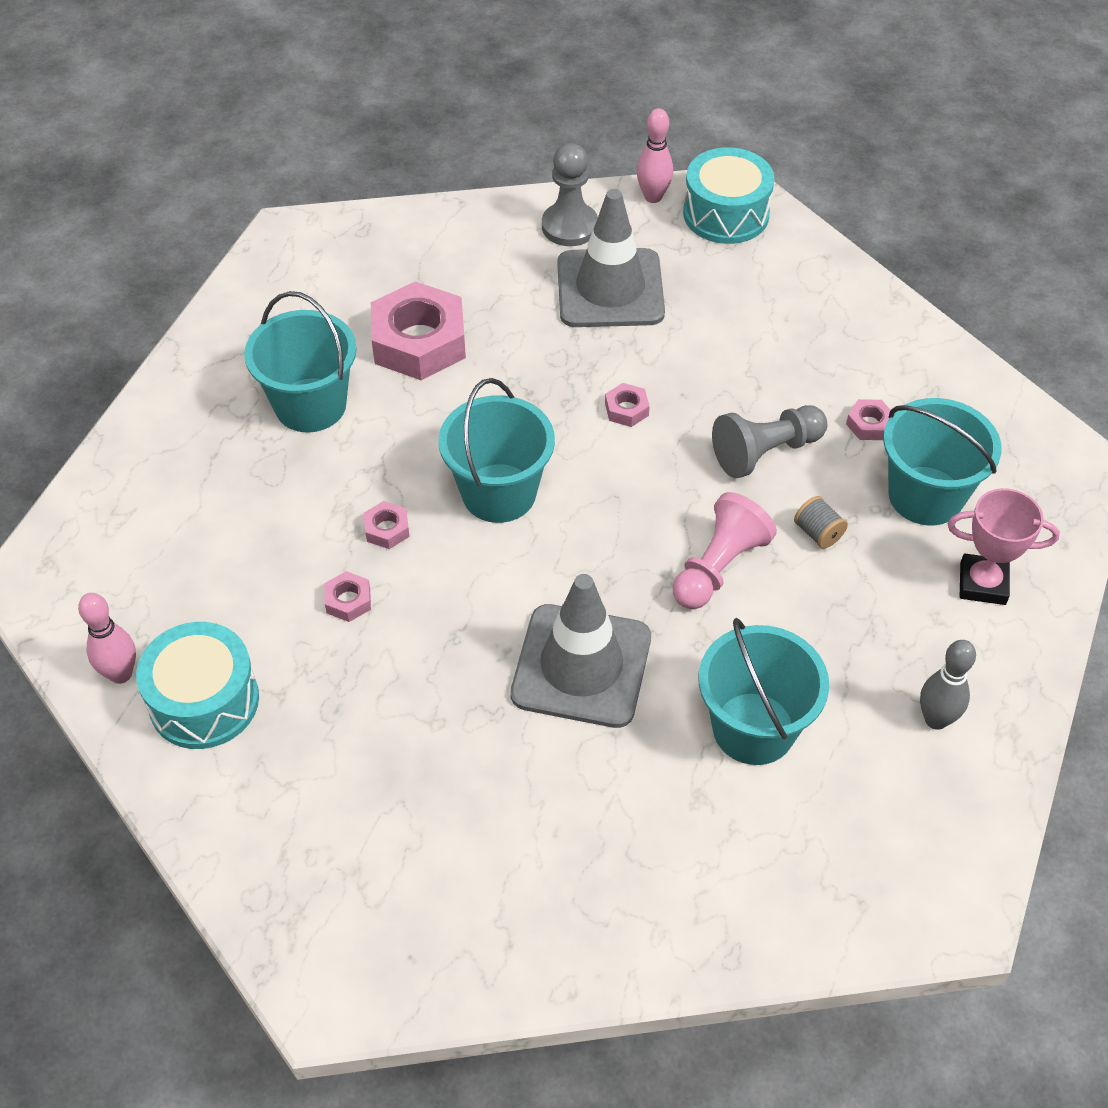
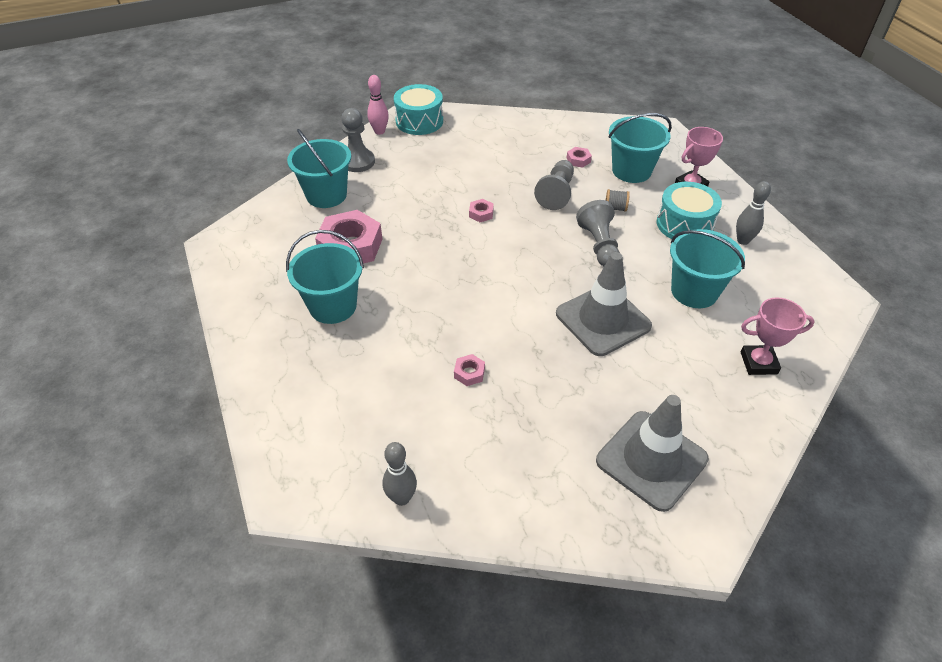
camera: 45 degrees left, 5 degrees down
pink bowling pin [78,593,136,684] -> grey bowling pin [383,442,417,506]
turquoise drum [136,622,259,749] -> turquoise drum moved to [657,182,722,239]
pink nut [364,501,410,549] -> none
turquoise bucket [439,378,555,523] -> turquoise bucket moved to [287,129,351,208]
grey traffic cone [557,189,665,327] -> grey traffic cone moved to [596,395,709,512]
pink pawn [673,492,777,609] -> grey pawn [576,200,620,266]
none -> pink trophy [741,297,815,375]

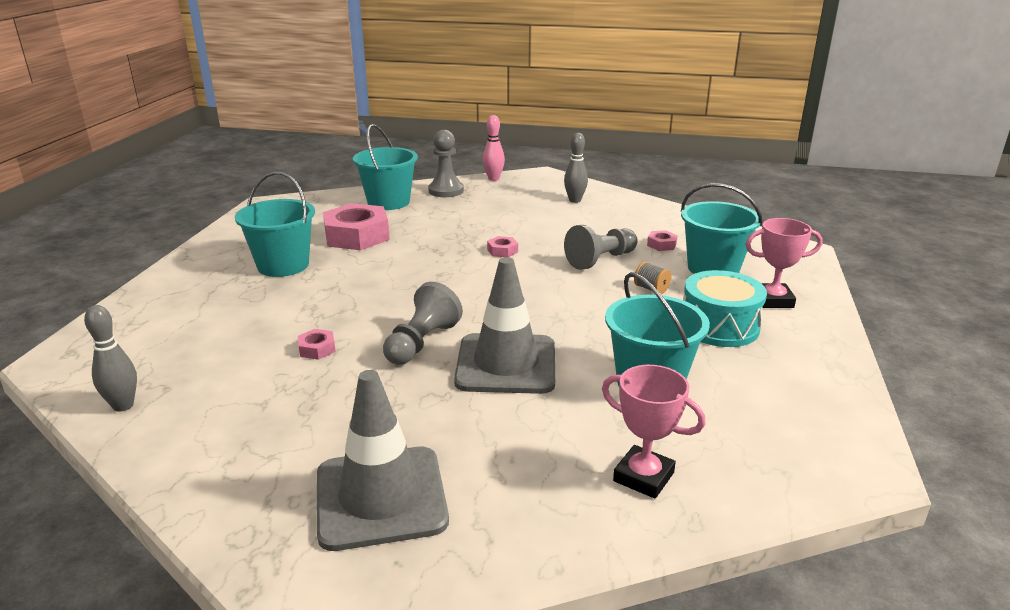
camera: 35 degrees right, 20 degrees down
turquoise drum [394,84,443,135] -> none
grey pawn [576,200,620,266] -> grey pawn moved to [383,282,463,365]
grey bowling pin [736,181,771,245] -> grey bowling pin moved to [564,133,588,203]

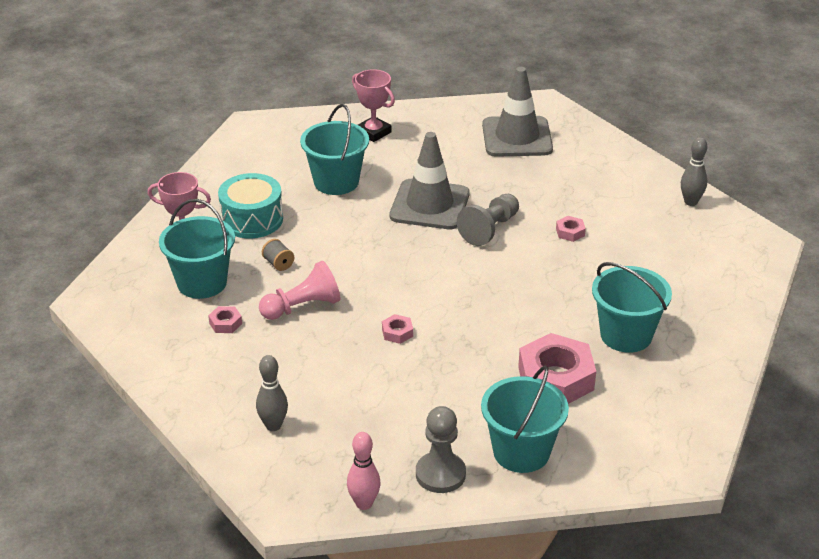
camera: 170 degrees left, 10 degrees up
grey pawn [564,225,638,270] -> pink pawn [259,261,340,320]

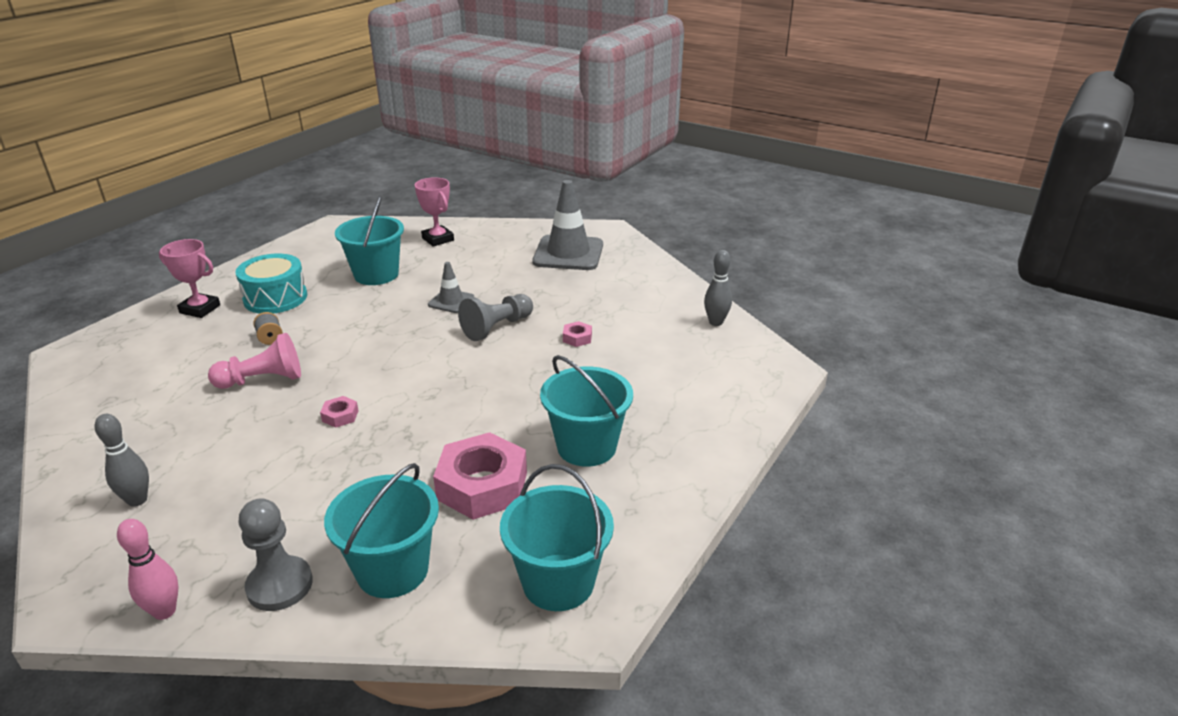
camera: 10 degrees right, 5 degrees down
turquoise bucket [159,199,235,299] -> turquoise bucket moved to [500,464,614,611]
pink nut [208,306,242,333] -> none
grey traffic cone [390,132,470,229] -> grey traffic cone [428,262,474,313], size x0.52

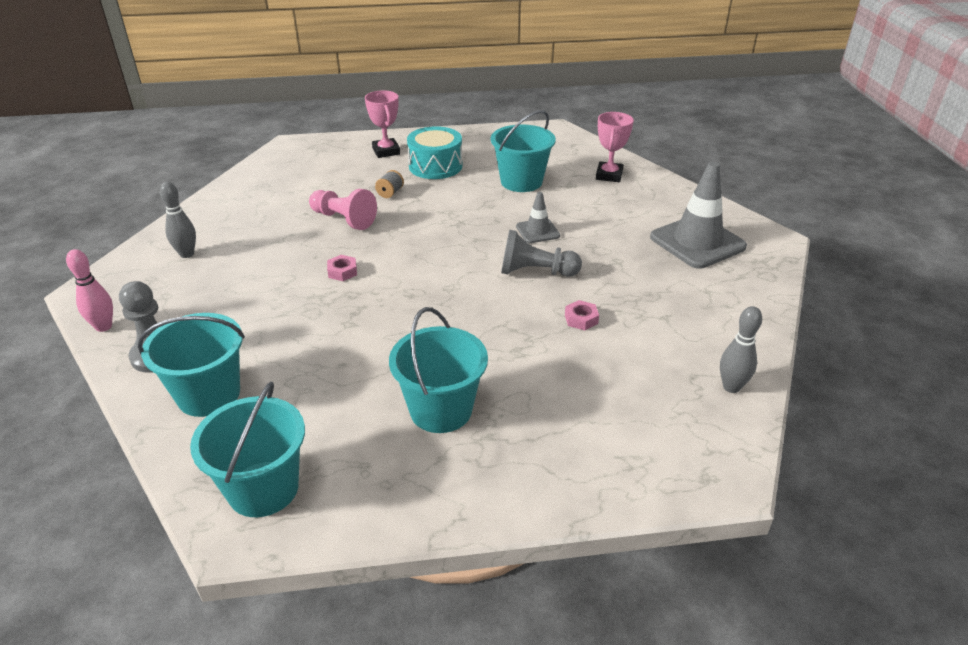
camera: 50 degrees right, 5 degrees up
pink nut [433,432,527,520] -> none

